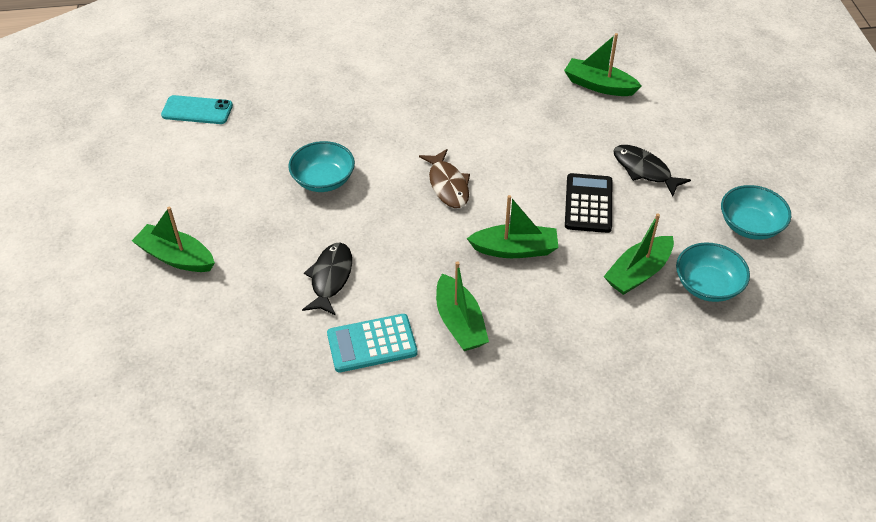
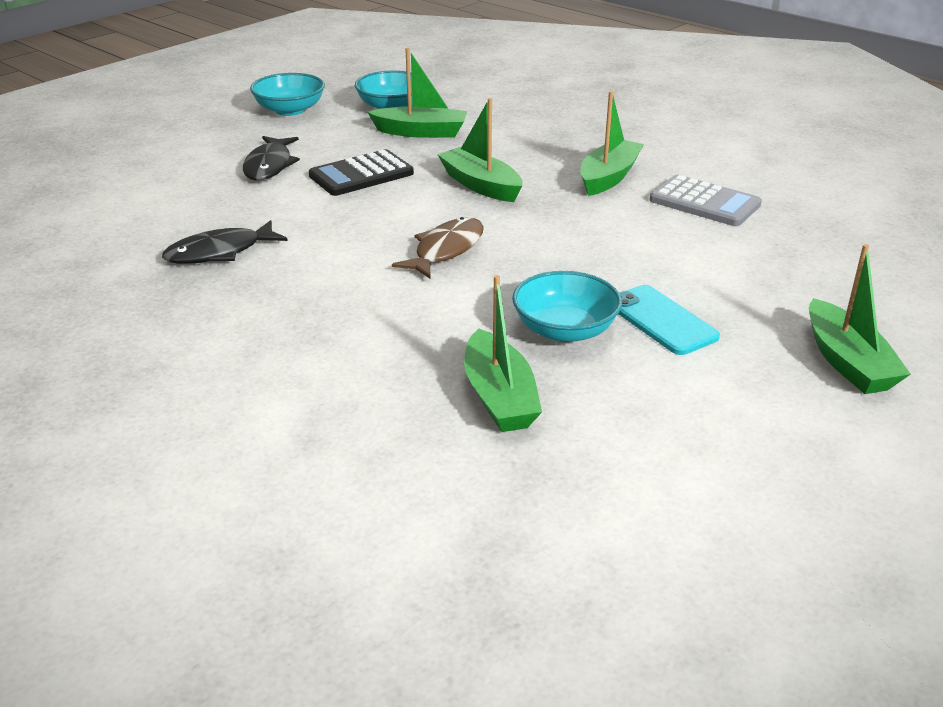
camera: 130 degrees left, 15 degrees down
turquoise phone [161,95,233,124] -> turquoise phone moved to [618,285,720,355]
black fish [302,243,352,316] -> black fish moved to [162,220,288,264]
turquoise calculator [327,314,418,372] -> grey calculator [650,175,762,226]
green boat [564,33,641,96] -> green boat moved to [464,275,542,432]

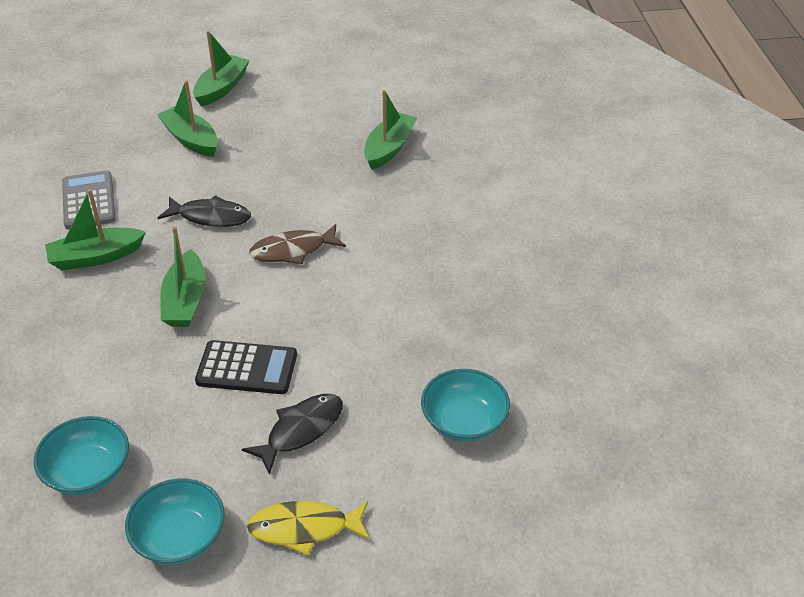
camera: 140 degrees left, 10 degrees up
black fish [162,220,288,264] -> black fish moved to [158,195,251,227]
green boat [368,48,467,138] -> green boat moved to [157,80,218,157]
turquoise bowl [512,271,622,342] -> turquoise bowl moved to [421,369,510,442]
turquoise phone [618,285,720,355] -> none
none -> yellow fish [247,501,370,556]

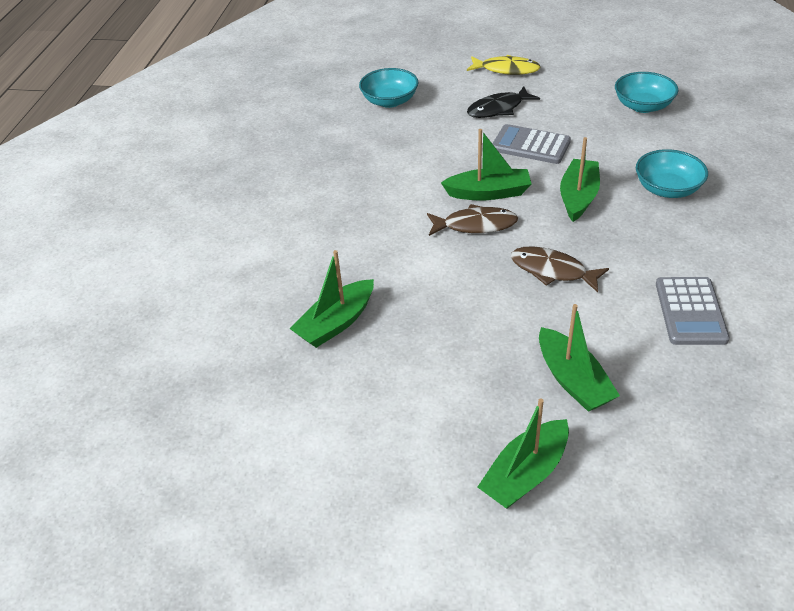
camera: 160 degrees left, 0 degrees up
green boat [45,189,146,270] -> green boat moved to [441,129,532,200]
turquoise bowl [125,478,225,565] -> turquoise bowl moved to [636,149,708,198]
black fish [158,195,251,227] -> brown fish [511,246,609,292]
black calculator [195,340,297,394] -> grey calculator [492,124,571,164]

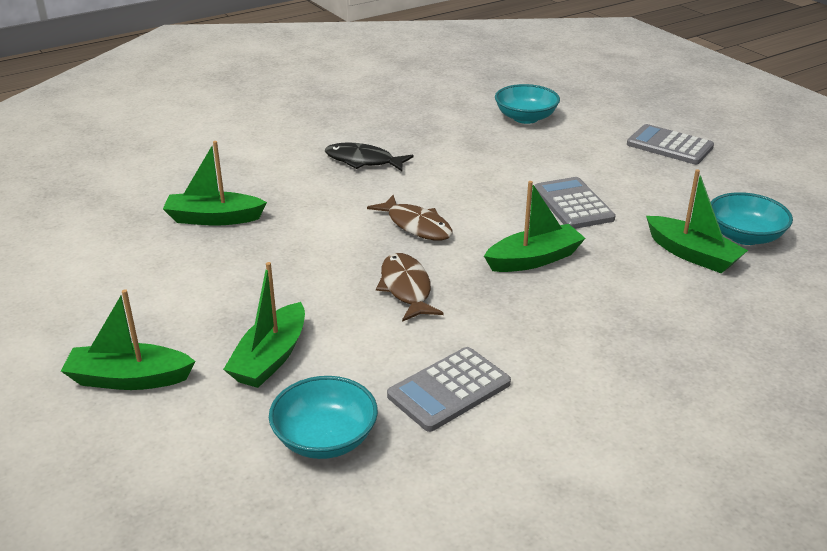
camera: 45 degrees right, 10 degrees down
green boat [441,129,532,200] -> green boat moved to [646,169,748,273]
yellow fish [467,55,541,75] -> grey calculator [627,124,714,164]
black fish [467,86,540,118] -> black fish moved to [325,142,414,172]
turquoise bowl [636,149,708,198] -> turquoise bowl moved to [269,376,378,459]

